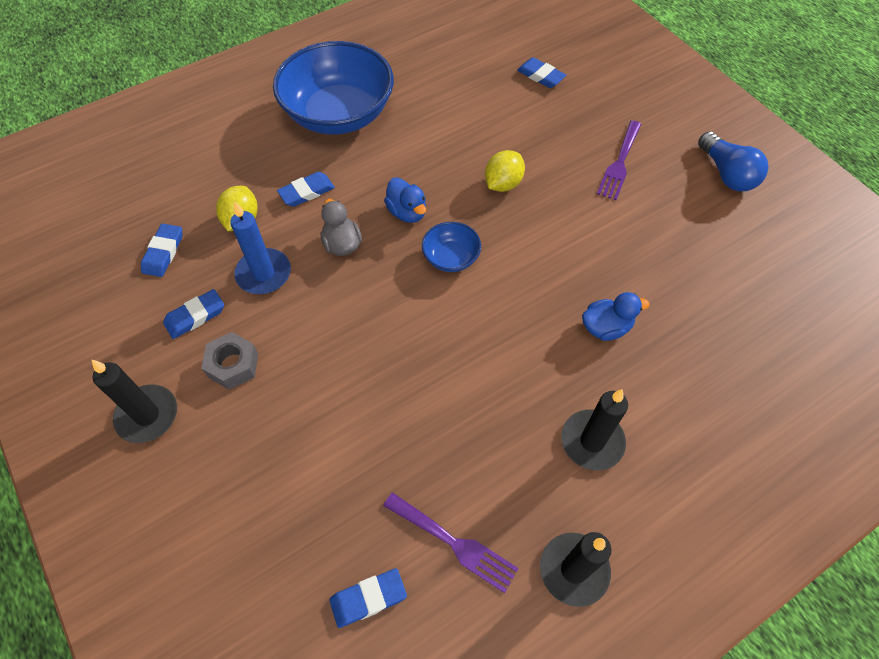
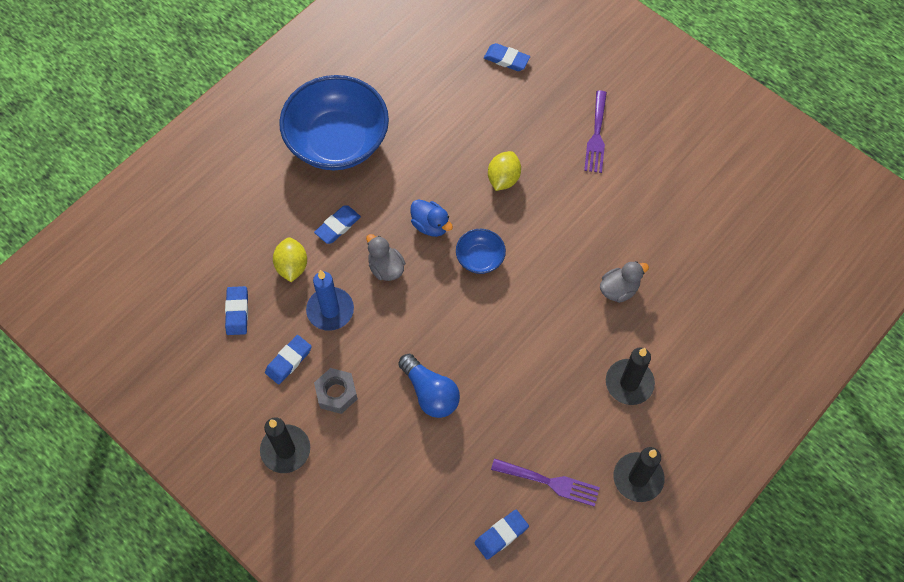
camera: 15 degrees left, 5 degrees up
blue duck [582,292,650,341] -> grey duck [600,261,649,303]
blue light bulb [698,131,768,191] -> blue light bulb moved to [398,354,460,418]

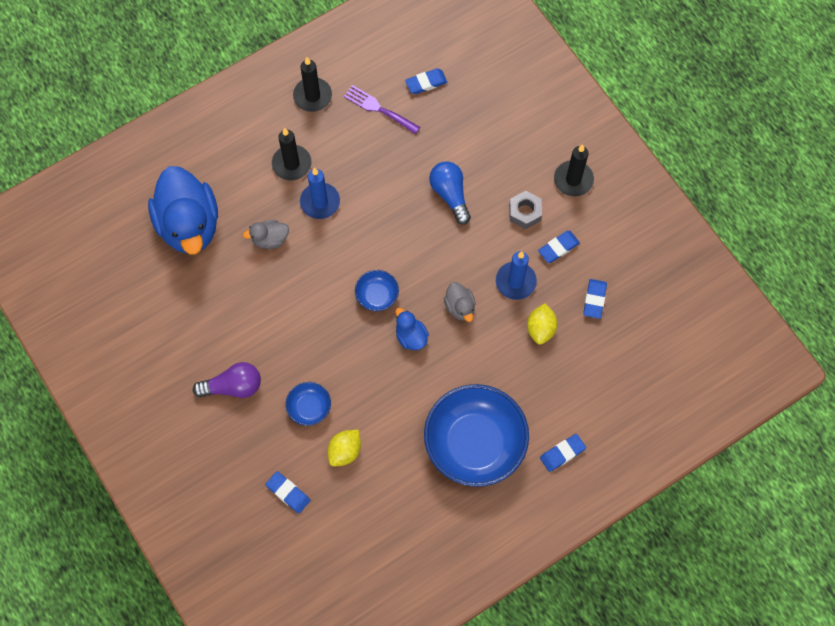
camera: 165 degrees left, 5 degrees up
blue eraser [314,206,361,244] -> blue eraser moved to [540,434,586,472]
yellow lemon [488,151,521,191] -> yellow lemon moved to [327,430,361,466]
purple fork [584,90,607,173] -> purple light bulb [193,362,261,398]
none -> blue duck [148,166,218,255]
none -> blue bowl [286,382,331,426]
none -> blue candle [300,168,340,219]

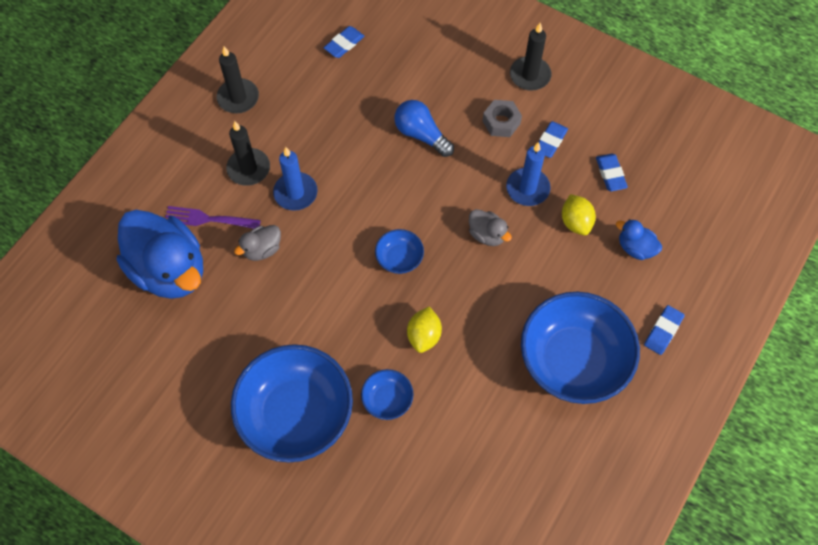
camera: 25 degrees left, 5 degrees down
purple light bulb [193,362,261,398] -> blue bowl [231,344,353,462]
blue eraser [266,471,310,514] -> none
yellow lemon [327,430,361,466] -> yellow lemon moved to [407,306,442,353]
purple fork [344,85,420,134] -> purple fork moved to [165,206,261,229]
blue duck [395,308,429,350] -> blue duck moved to [616,219,662,260]

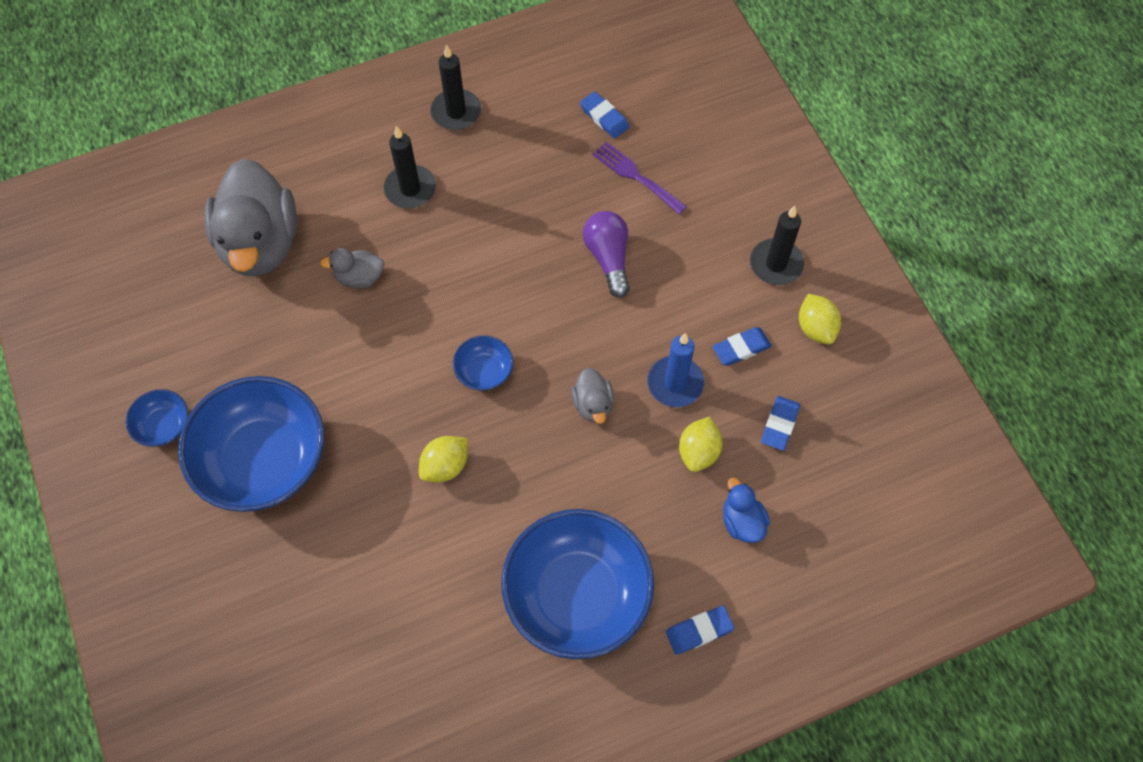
camera: 35 degrees right, 0 degrees up
blue duck [117,210,203,299] -> grey duck [204,158,297,276]
purple fork [165,206,261,229] -> purple fork moved to [593,142,687,214]
blue candle [273,147,318,211] -> none
blue eraser [324,26,365,58] -> blue eraser turned 60 degrees clockwise [580,91,629,139]
blue bowl [361,369,414,420] -> blue bowl moved to [126,389,188,447]
blue light bulb [394,100,454,157] -> purple light bulb [583,211,630,298]
grey nut [483,100,522,137] -> none
none -> yellow lemon [799,294,841,344]

